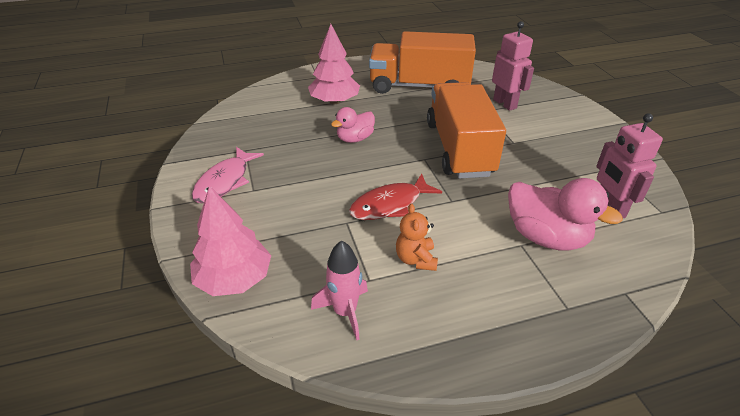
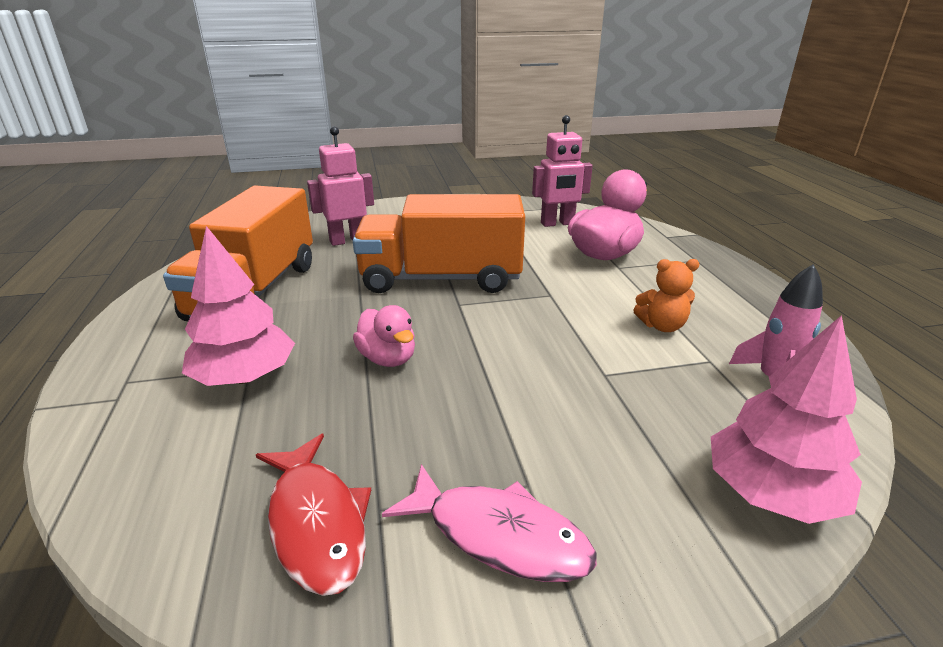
camera: 85 degrees left, 10 degrees down
red fish [349,173,442,220] -> red fish moved to [256,434,371,596]

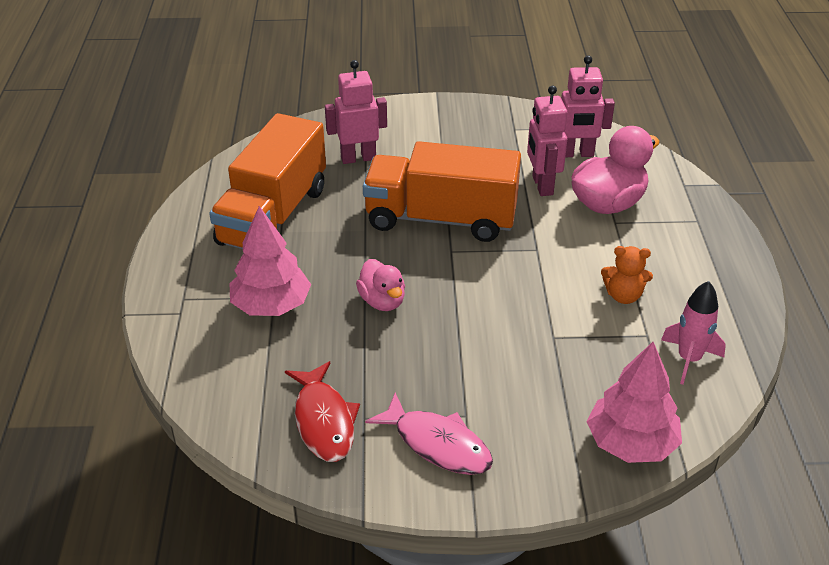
camera: 10 degrees right, 10 degrees up
none -> pink robot [527,86,567,196]

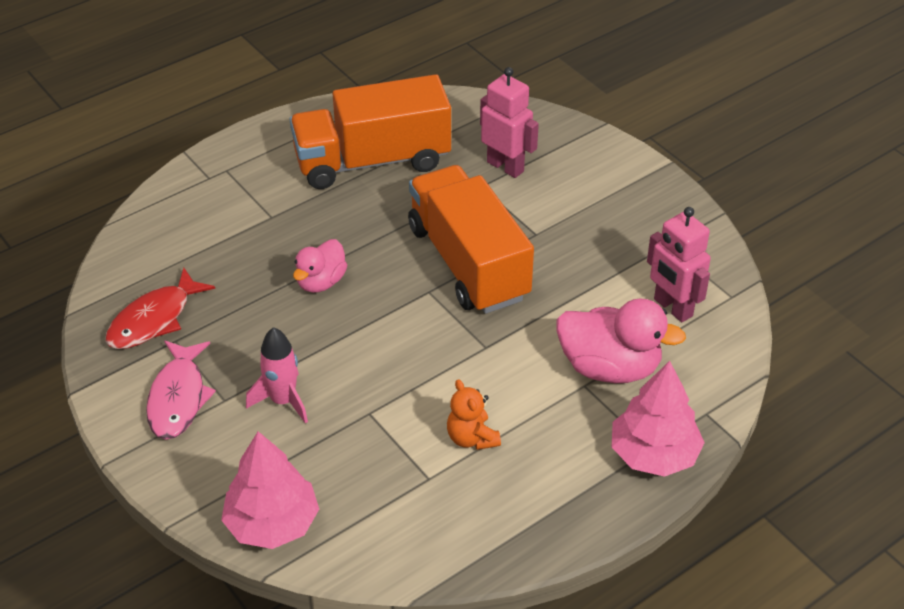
camera: 55 degrees right, 5 degrees up
pink tree [230,206,311,316] -> pink tree moved to [612,361,705,477]
pink robot [527,86,567,196] -> none
pink rocket [661,281,726,384] -> pink rocket moved to [246,327,308,424]

